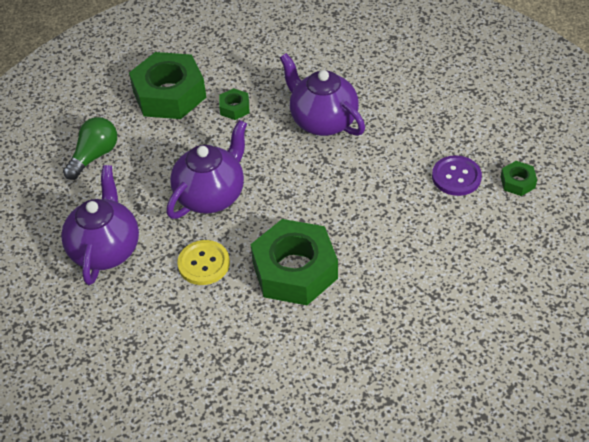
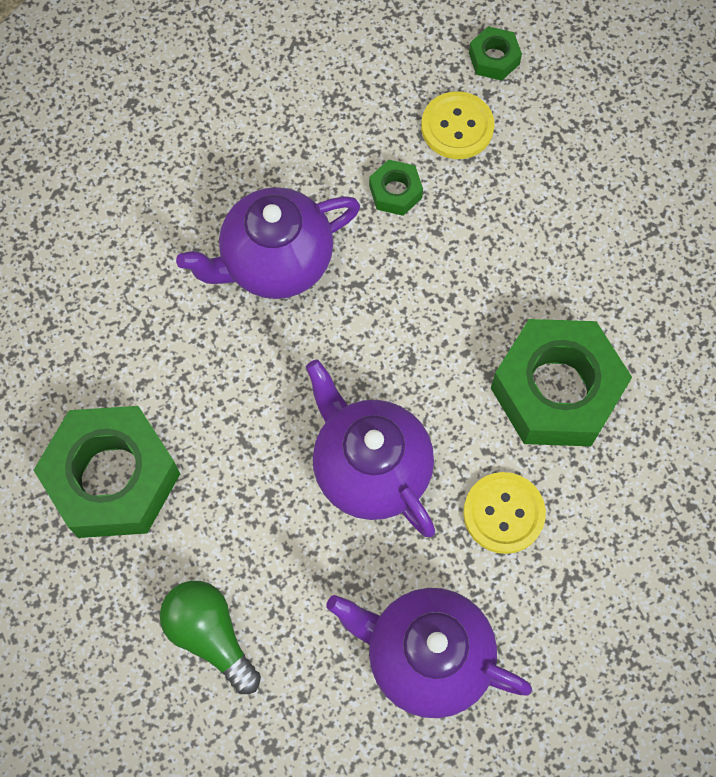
camera: 75 degrees left, 20 degrees up
green nut [219,88,250,120] -> green nut moved to [369,160,423,216]
purple button [432,155,482,196] -> yellow button [421,91,495,159]

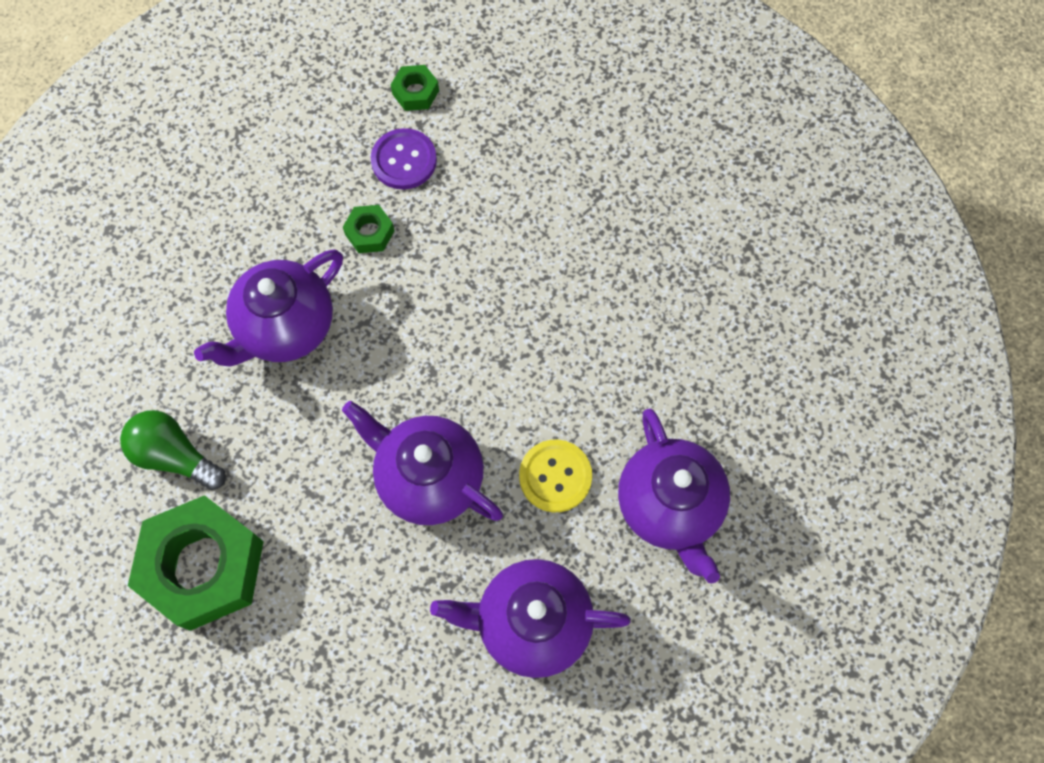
camera: 20 degrees left, 0 degrees up
green light bulb [160,581,261,694] -> green light bulb moved to [120,410,226,490]
yellow button [421,91,495,159] -> purple button [371,128,437,189]
green nut [491,319,632,446] -> none
none -> purple teapot [618,409,730,584]

